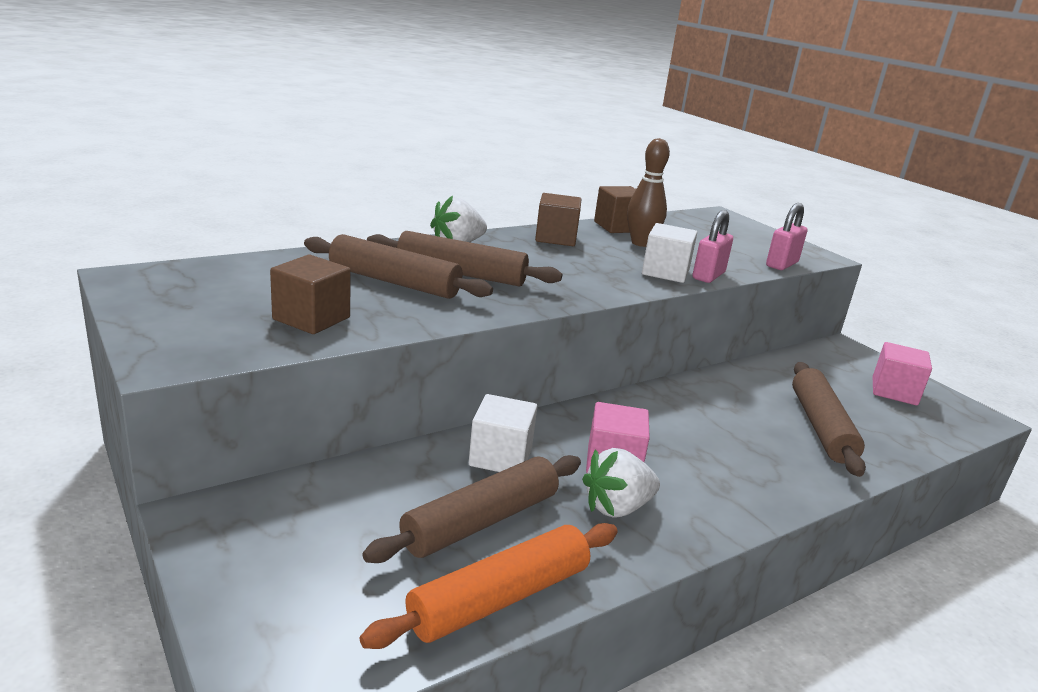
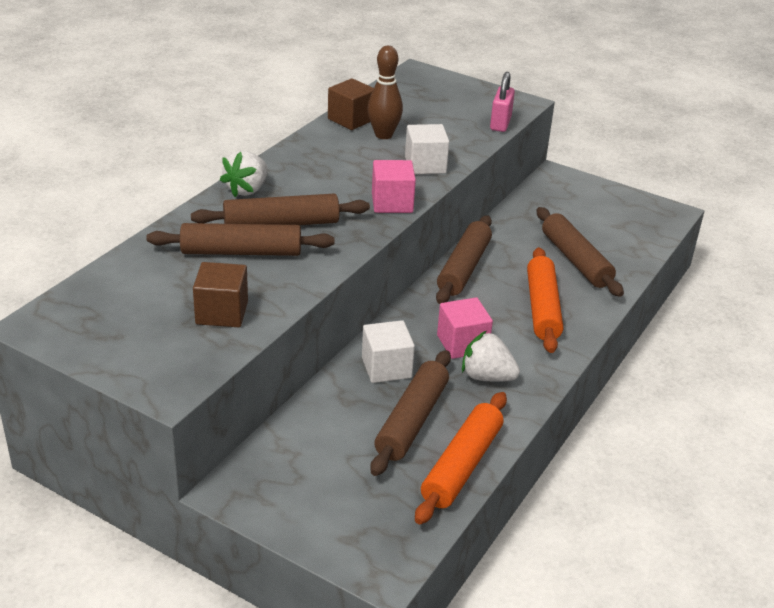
camera: 25 degrees left, 10 degrees up
brown cube [535,193,581,246] -> none
white strawberry [582,448,660,518] -> white strawberry turned 75 degrees clockwise [462,331,520,382]
pink padlock [692,210,733,283] -> none
pink cube [873,342,932,405] -> pink cube moved to [372,160,416,213]
none -> brown rolling pin [436,215,492,304]
none -> orange rolling pin [527,247,563,353]

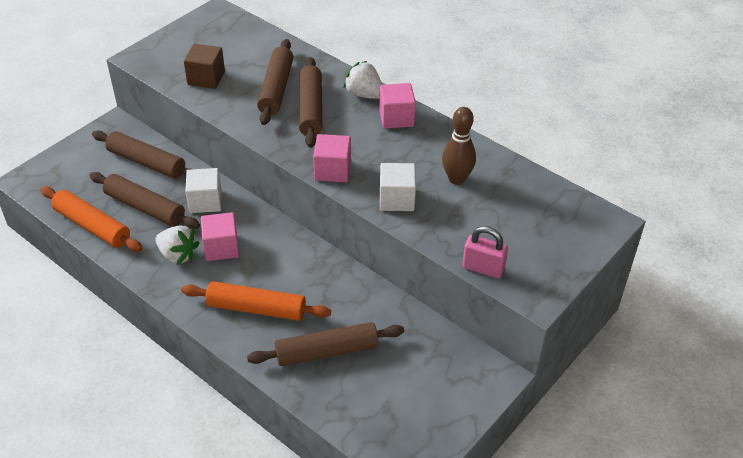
camera: 100 degrees right, 10 degrees up
brown cube [328,78,374,130] -> none
brown rolling pin [436,215,492,304] -> brown rolling pin moved to [92,130,191,179]
white strawberry [462,331,520,382] -> white strawberry turned 90 degrees clockwise [155,225,200,265]
none -> pink cube [379,83,416,129]

